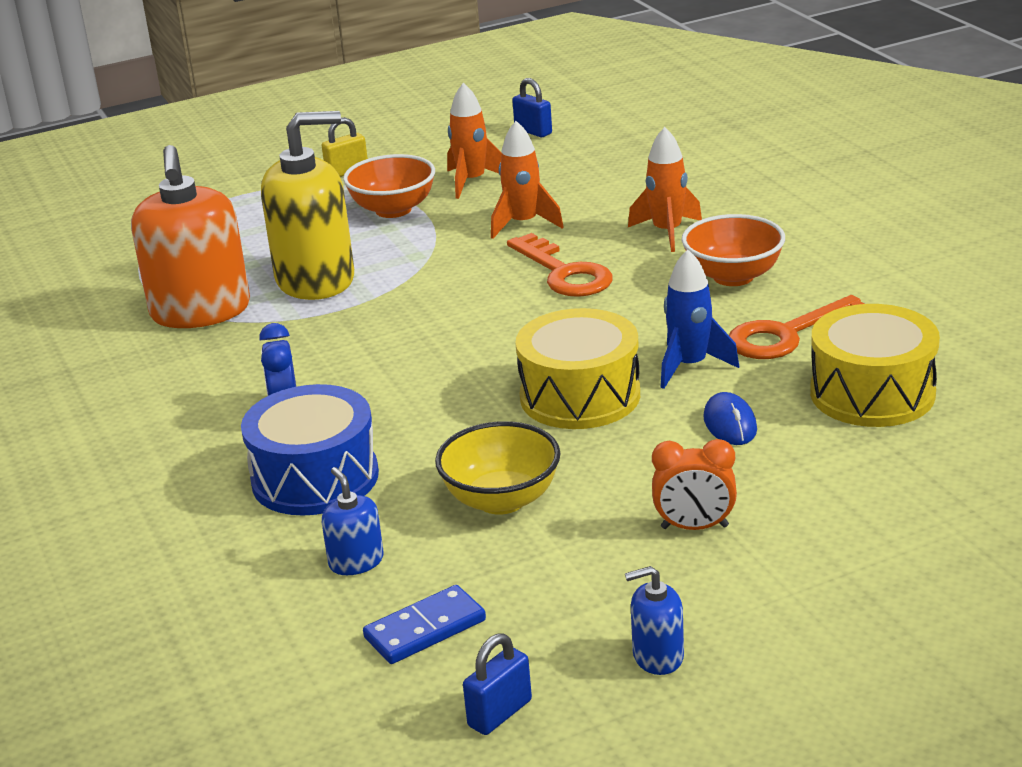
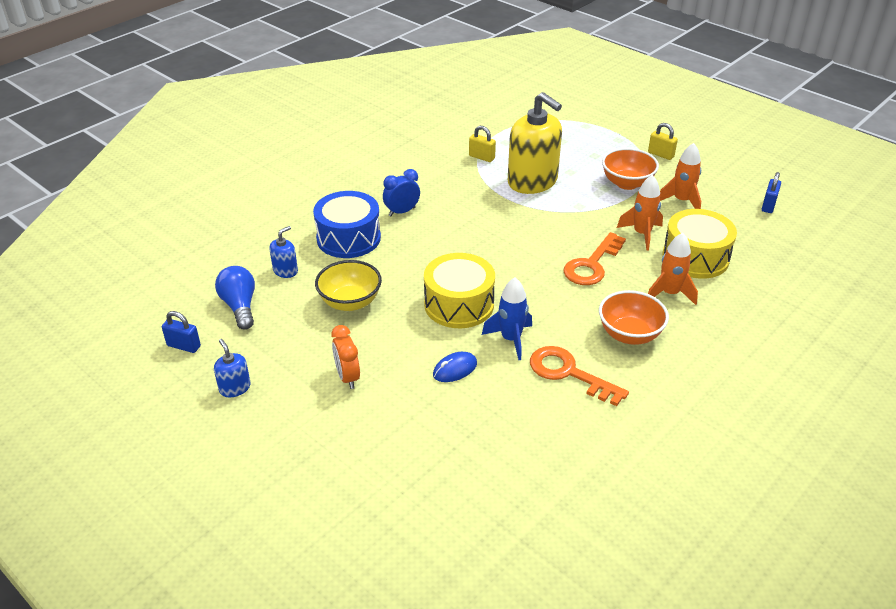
camera: 65 degrees right, 10 degrees up
orange soap dispenser [131,145,250,328] -> yellow padlock [469,126,496,162]
blue domino [363,585,486,664] -> blue light bulb [215,266,255,330]
yellow drum [810,304,940,427] -> yellow drum moved to [663,209,737,279]

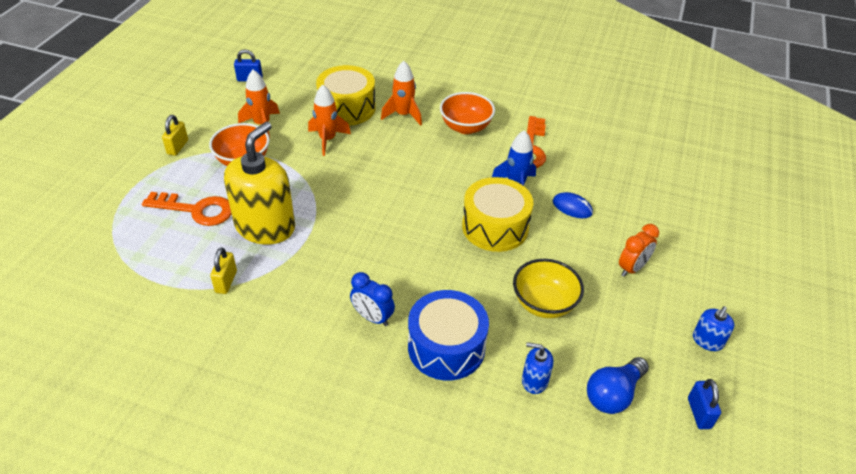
camera: 115 degrees left, 5 degrees up
orange key [563,232,626,285] -> orange key moved to [142,192,232,226]

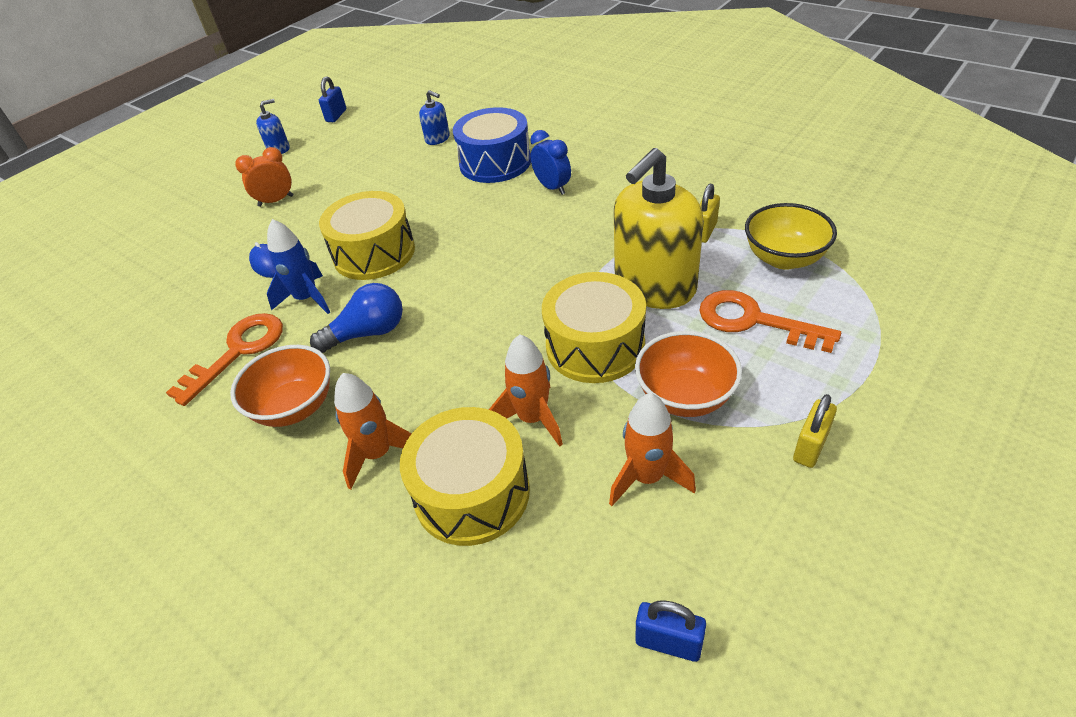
camera: 155 degrees left, 0 degrees up
yellow bowl [513,259,584,318] -> yellow bowl moved to [745,203,837,270]
blue light bulb [587,357,649,414] -> blue light bulb moved to [310,283,403,353]
none -> yellow drum [542,272,646,383]

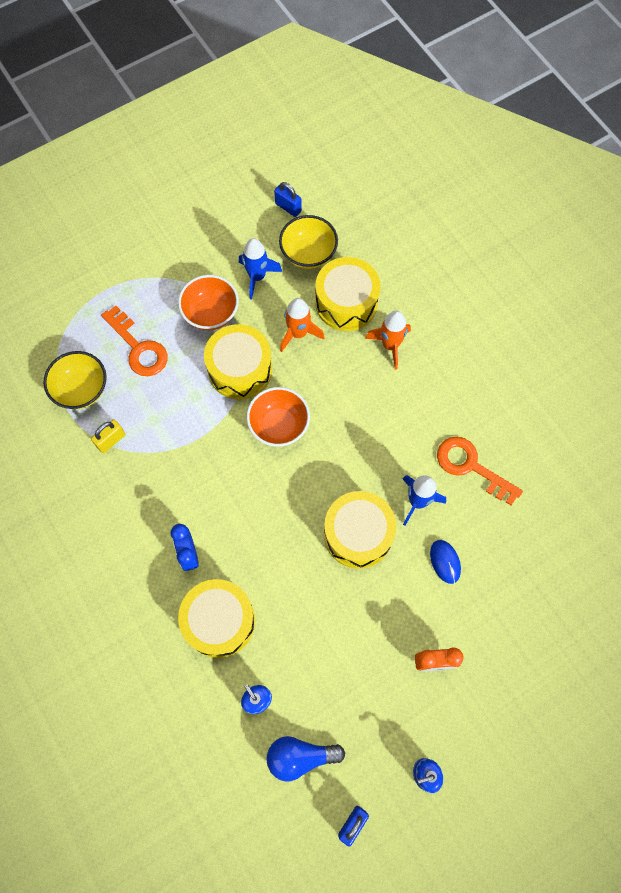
camera: 165 degrees left, 25 degrees up
orange key [166,313,283,406] -> orange key turned 75 degrees clockwise [437,437,523,505]
orange bowl [230,345,330,427] -> orange bowl moved to [247,387,310,447]
blue light bulb [310,283,403,353] -> blue light bulb moved to [267,736,345,782]
blue drum [453,107,531,183] -> yellow drum [178,579,255,658]
orange rocket [609,393,696,506] -> blue rocket [239,238,282,300]
yellow soap dispenser [614,148,704,309] -> none
yellow padlock [793,394,837,468] -> none
none -> yellow bowl [279,215,338,269]

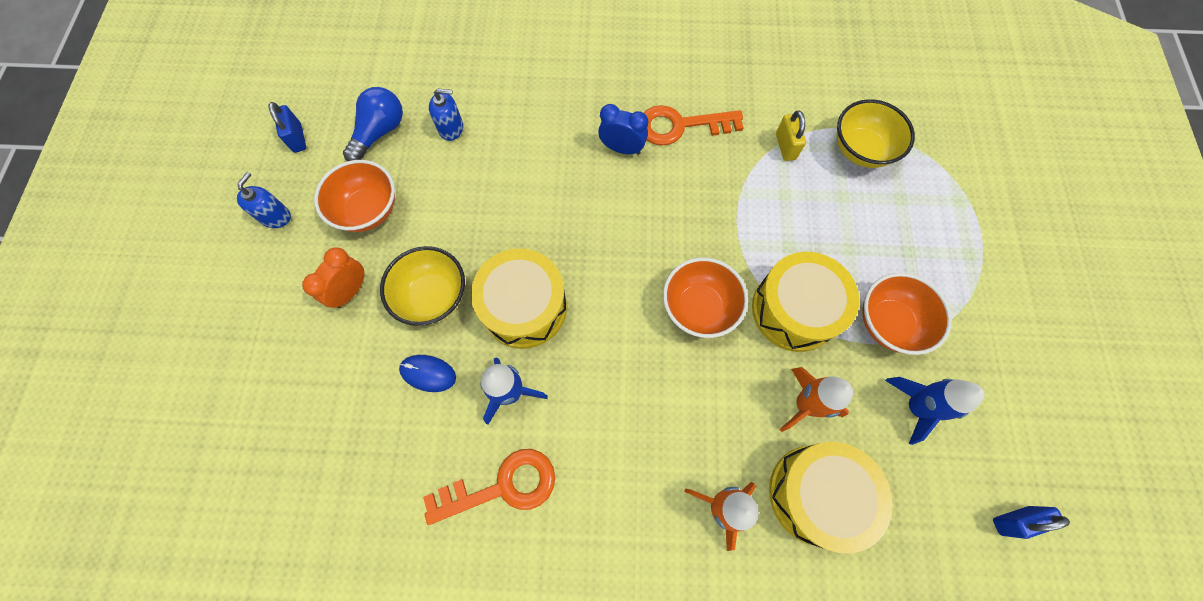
camera: 125 degrees right, 0 degrees up
orange key [101,306,168,376] -> orange key moved to [644,105,744,146]
yellow drum [178,579,255,658] -> none
yellow bowl [279,215,338,269] -> yellow bowl moved to [380,246,465,326]
none -> orange bowl [314,160,395,232]

